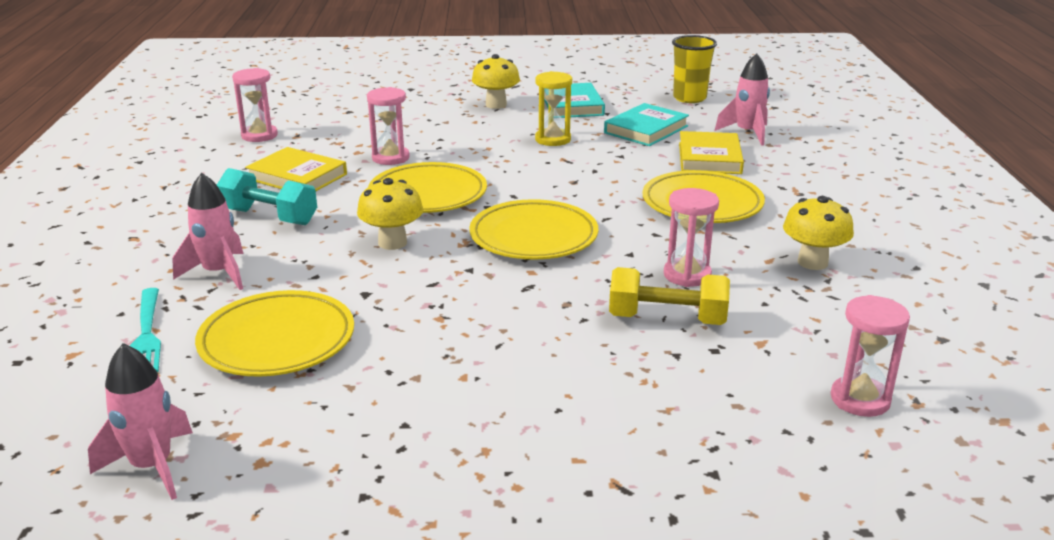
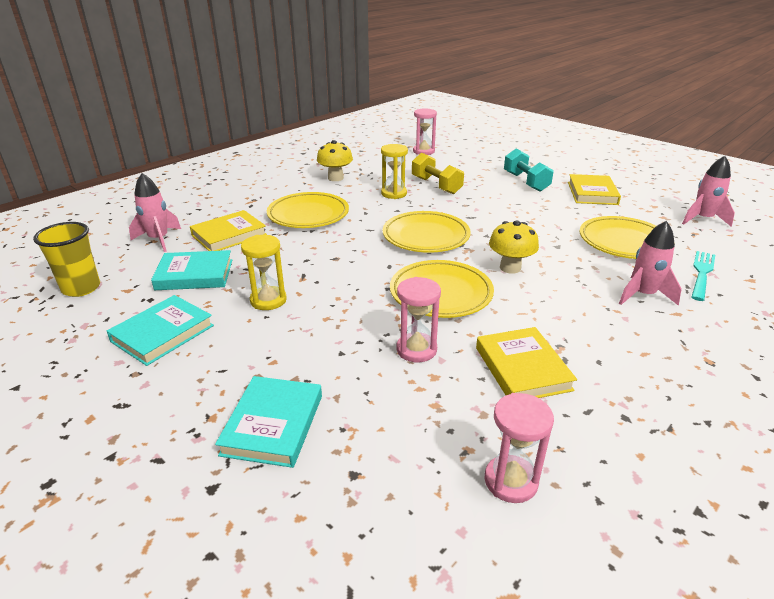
camera: 135 degrees left, 5 degrees up
turquoise dumbbell [217,168,317,225] -> turquoise dumbbell moved to [504,148,554,192]
yellow mushroom [472,54,520,109] -> none
pink hourglass [664,188,719,287] -> yellow hourglass [381,144,408,199]
none -> turquoise book [215,376,322,468]
none -> yellow book [568,174,621,205]

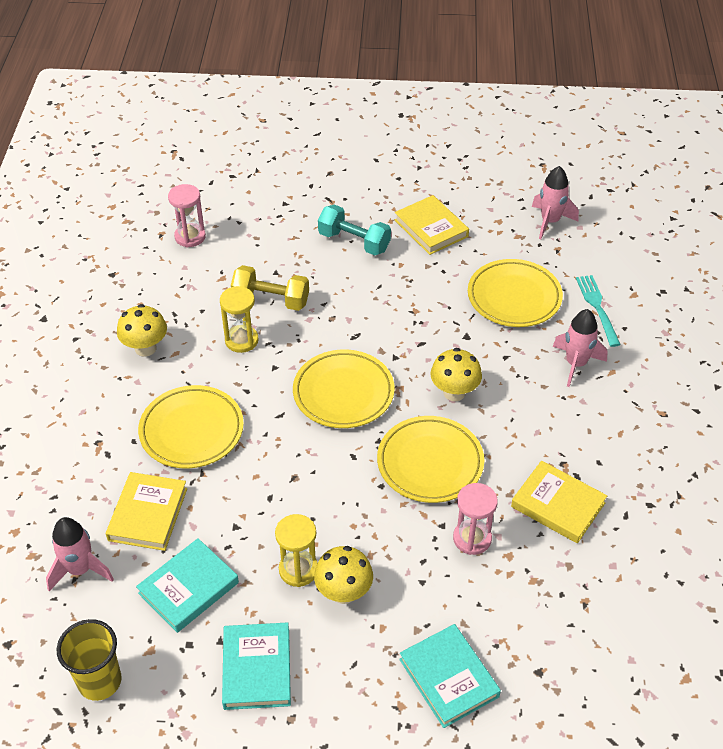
camera: 40 degrees left, 15 degrees up
pink hourglass [485,393,554,503] -> none
none -> yellow mushroom [314,546,373,604]

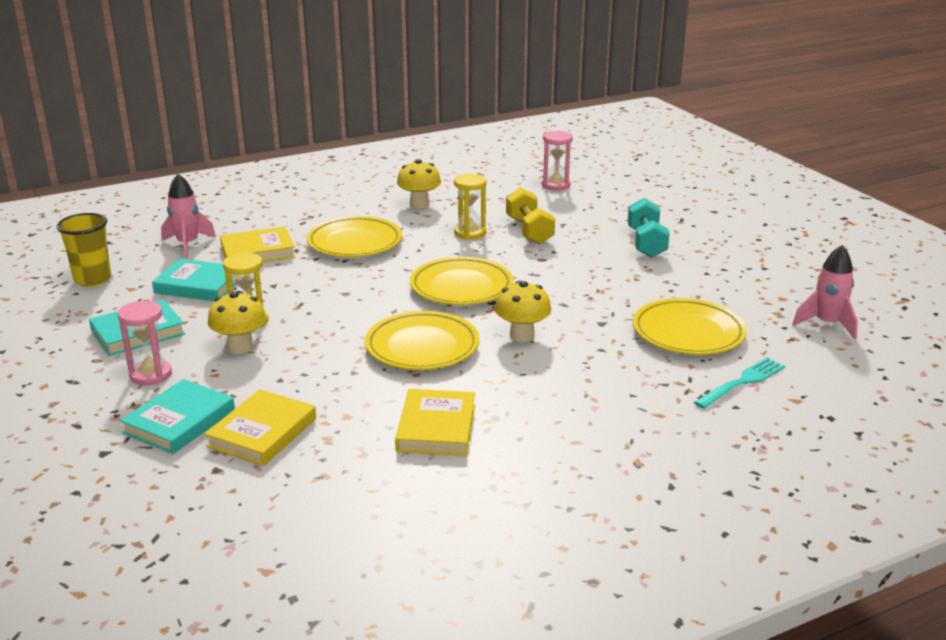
camera: 60 degrees right, 20 degrees down
yellow book [395,195,469,255] -> yellow book moved to [205,389,316,466]
pink hourglass [453,483,498,555] -> pink hourglass moved to [118,300,172,385]
pink rocket [553,309,608,387] -> none

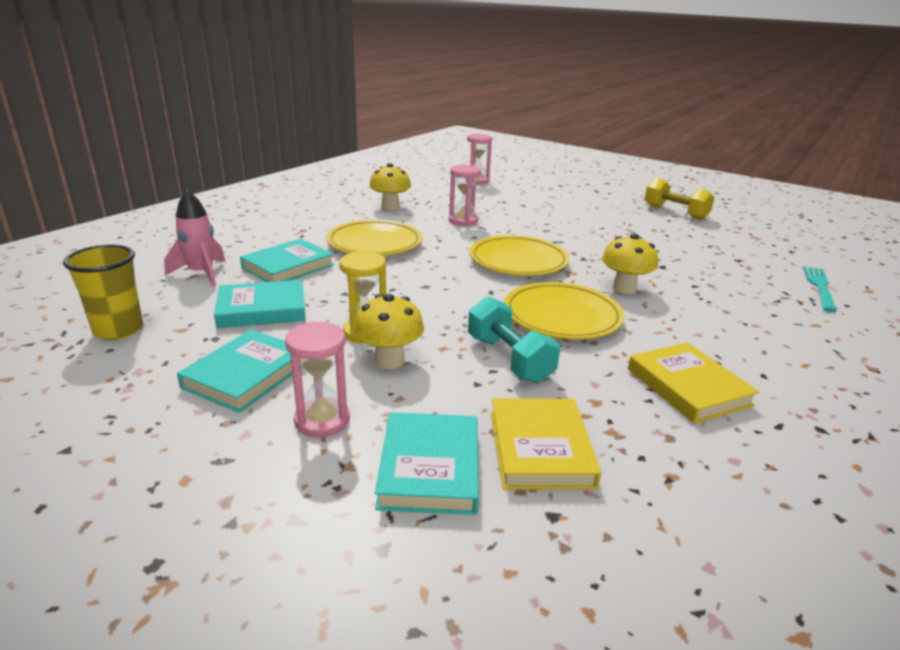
camera: 30 degrees left, 0 degrees up
yellow book [220,227,296,262] -> turquoise book [240,239,334,282]
yellow hourglass [454,173,487,240] -> pink hourglass [449,165,481,226]
yellow dumbbell [506,188,555,244] -> yellow dumbbell moved to [645,178,714,220]
turquoise dumbbell [627,198,670,258] -> turquoise dumbbell moved to [468,296,560,383]
yellow plate [633,298,747,355] -> none
pink rocket [792,245,858,340] -> none

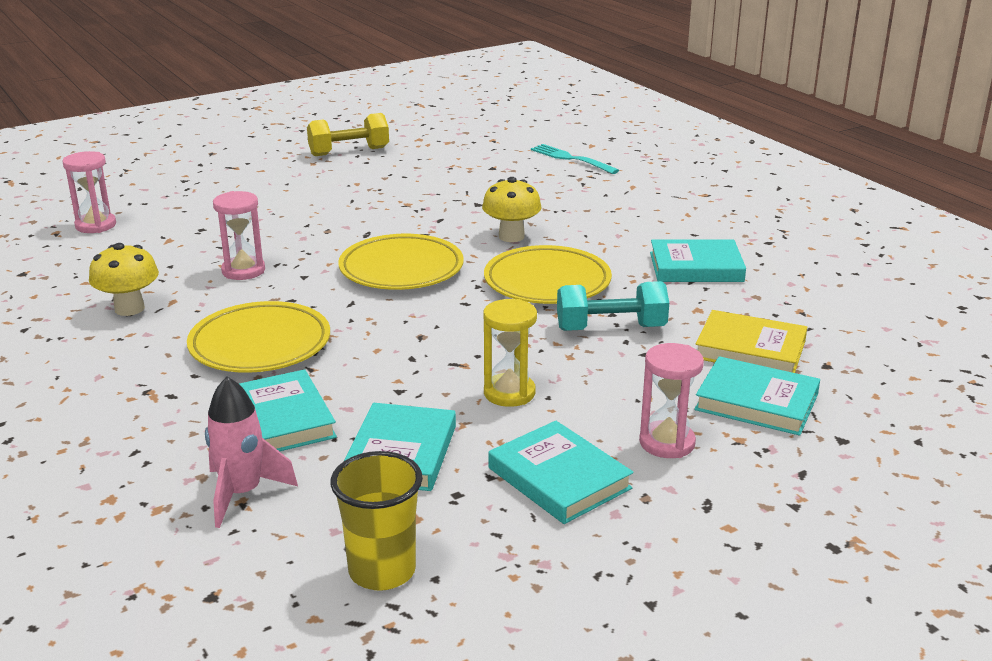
camera: 65 degrees left, 0 degrees up
yellow mushroom [354,294,424,369] -> none
yellow book [628,343,759,424] -> turquoise book [650,239,746,282]

